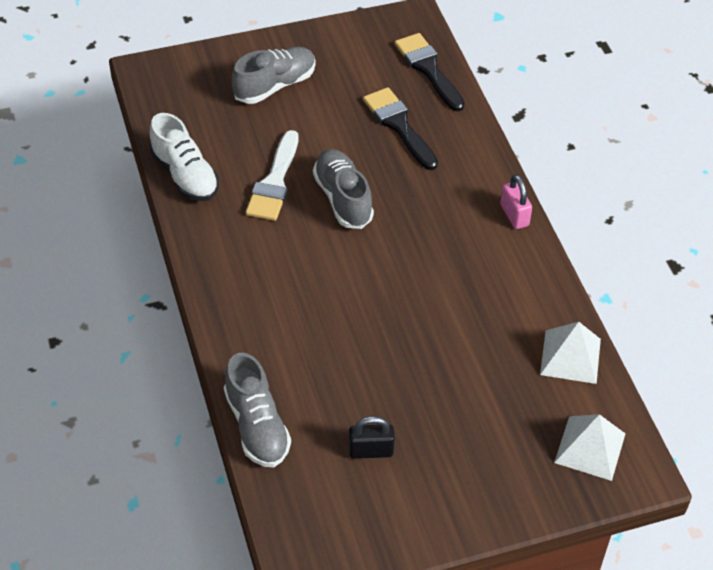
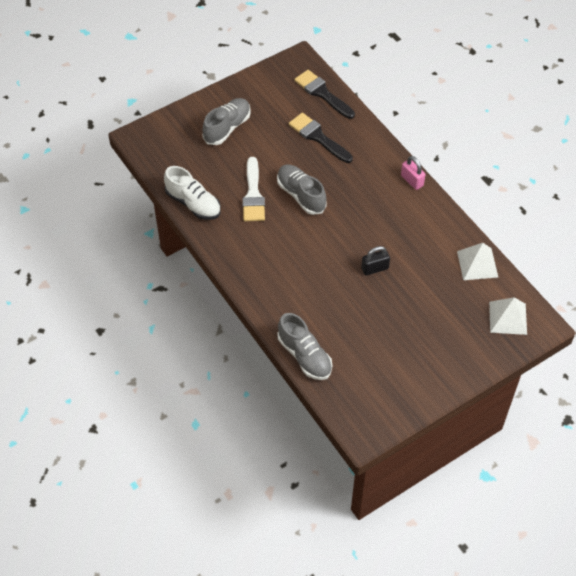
camera: 15 degrees left, 5 degrees up
black padlock [349,416,395,459] -> black padlock moved to [361,246,390,275]

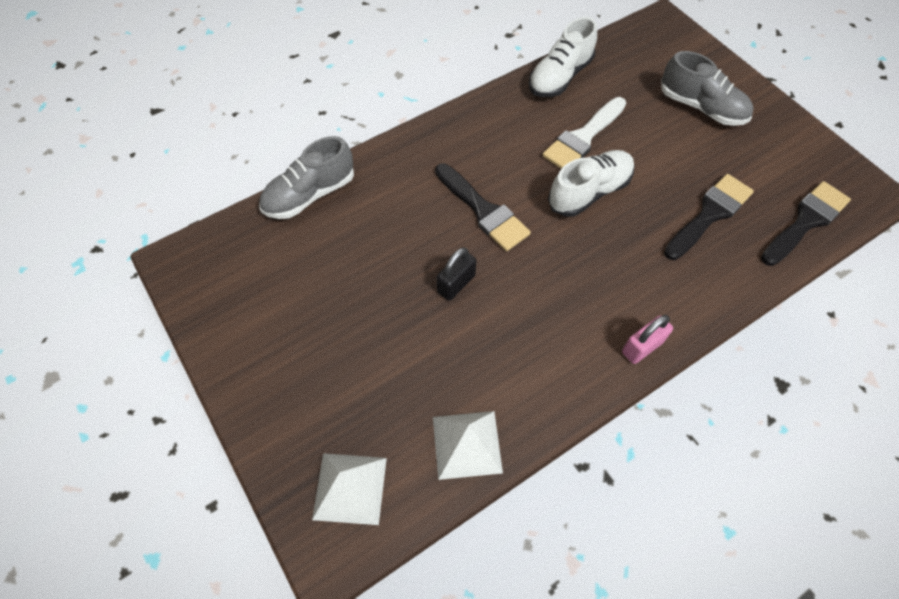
camera: 90 degrees right, 5 degrees up
white brush [242,157,265,221] -> white brush turned 45 degrees counterclockwise [542,97,626,169]
grey shoe [277,165,327,215] -> white shoe [548,150,634,217]
black padlock [361,246,390,275] -> black padlock turned 60 degrees clockwise [437,248,476,301]
none -> black brush [435,163,531,251]

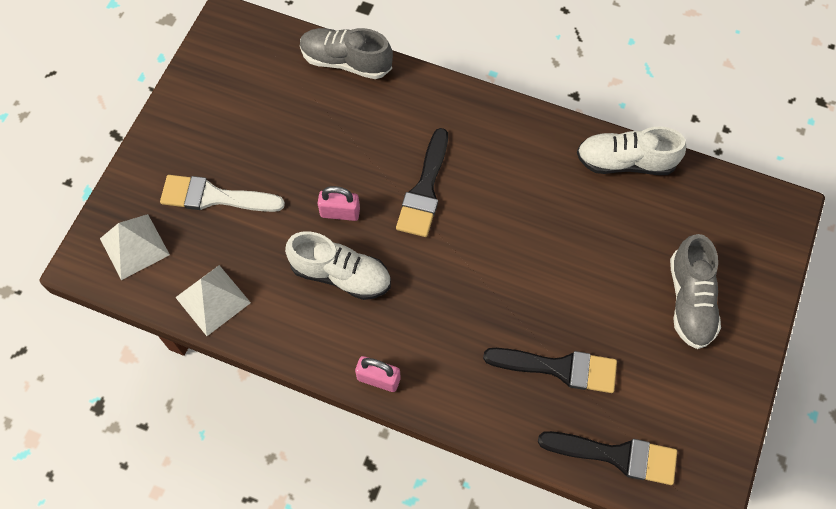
camera: 55 degrees right, 5 degrees up
black padlock [437,248,476,301] -> pink padlock [318,186,360,221]
white brush [542,97,626,169] -> white brush moved to [160,175,285,212]
white shoe [548,150,634,217] -> white shoe moved to [285,231,391,300]

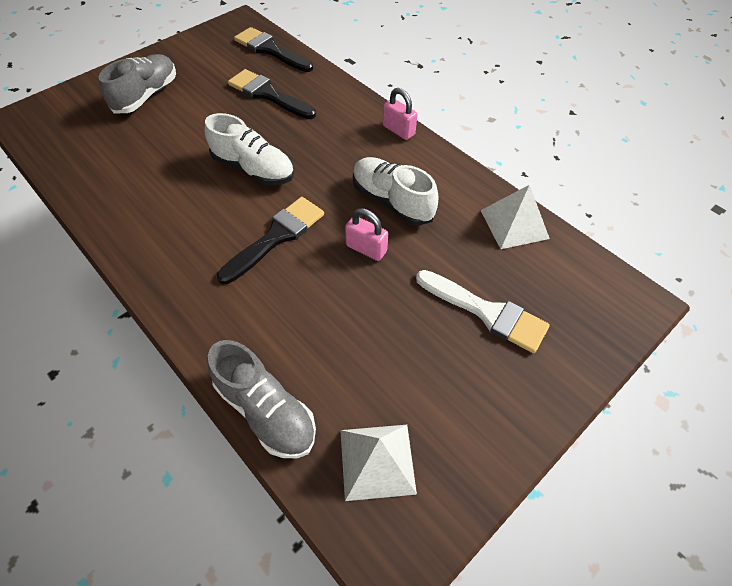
camera: 155 degrees left, 10 degrees down
white pyramid [100,214,170,280] -> white pyramid moved to [340,425,417,501]
white shoe [577,127,686,175] -> white shoe moved to [205,113,294,185]

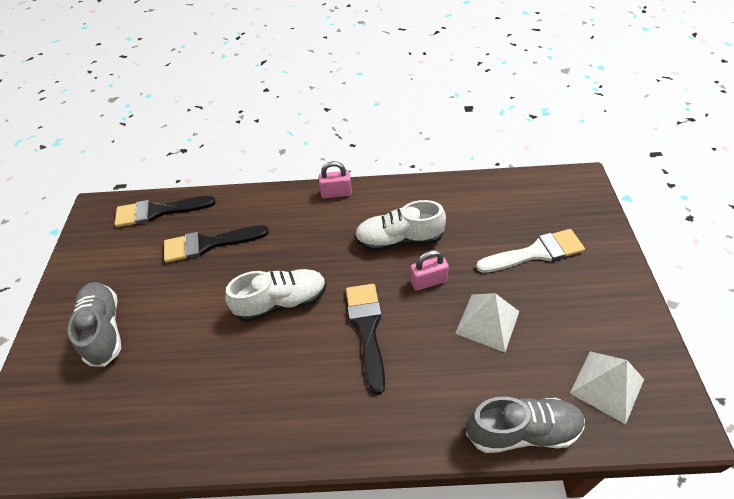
camera: 45 degrees left, 5 degrees down
white pyramid [480,185,550,249] -> white pyramid moved to [455,293,519,352]

